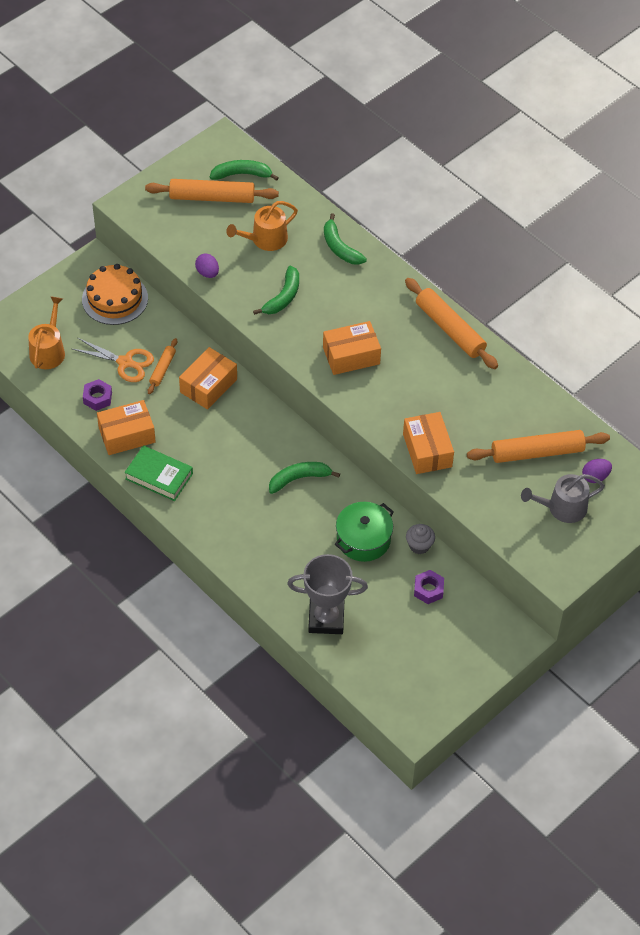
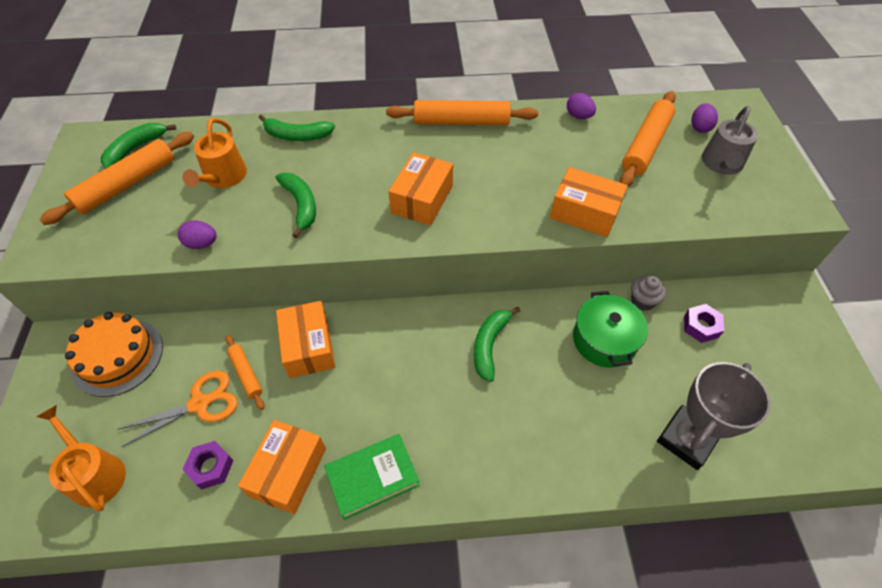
camera: 50 degrees left, 0 degrees up
none -> purple egg [567,93,596,119]

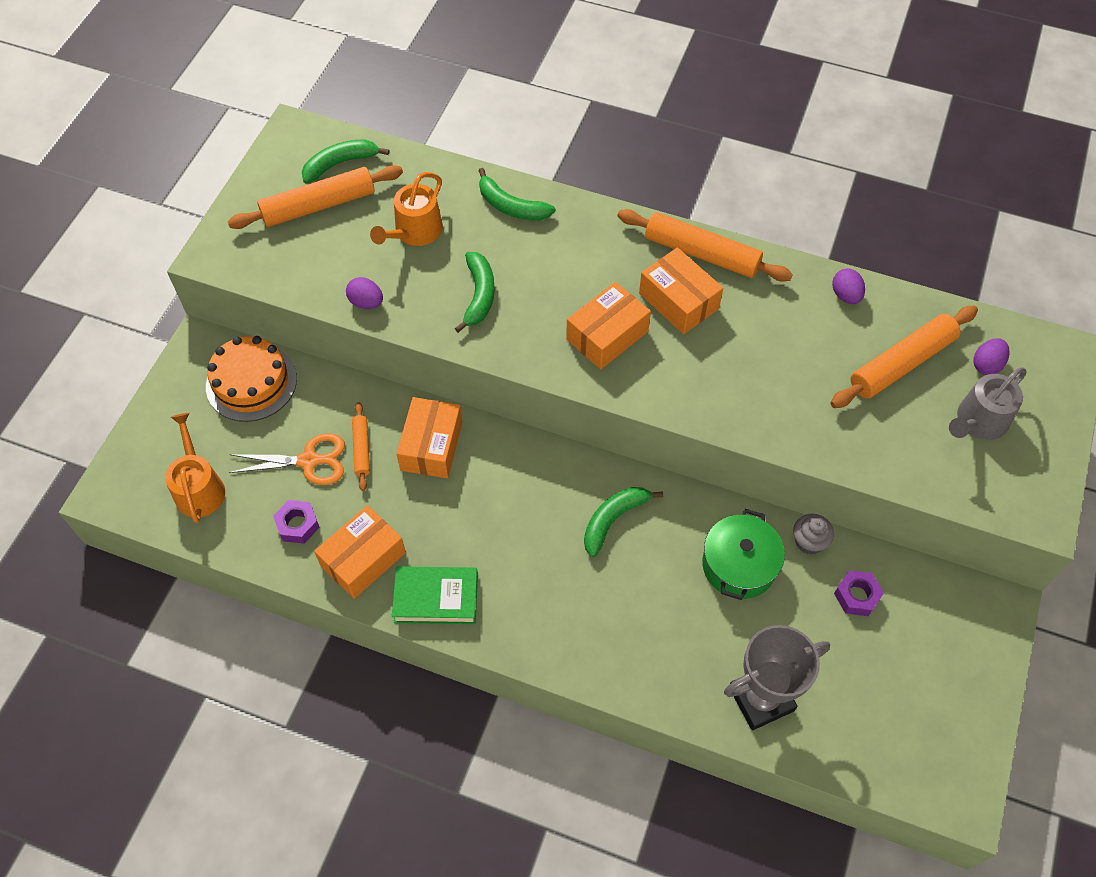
camera: 25 degrees right, 5 degrees up
orange box [550,167,628,237] -> orange box moved to [639,247,723,334]

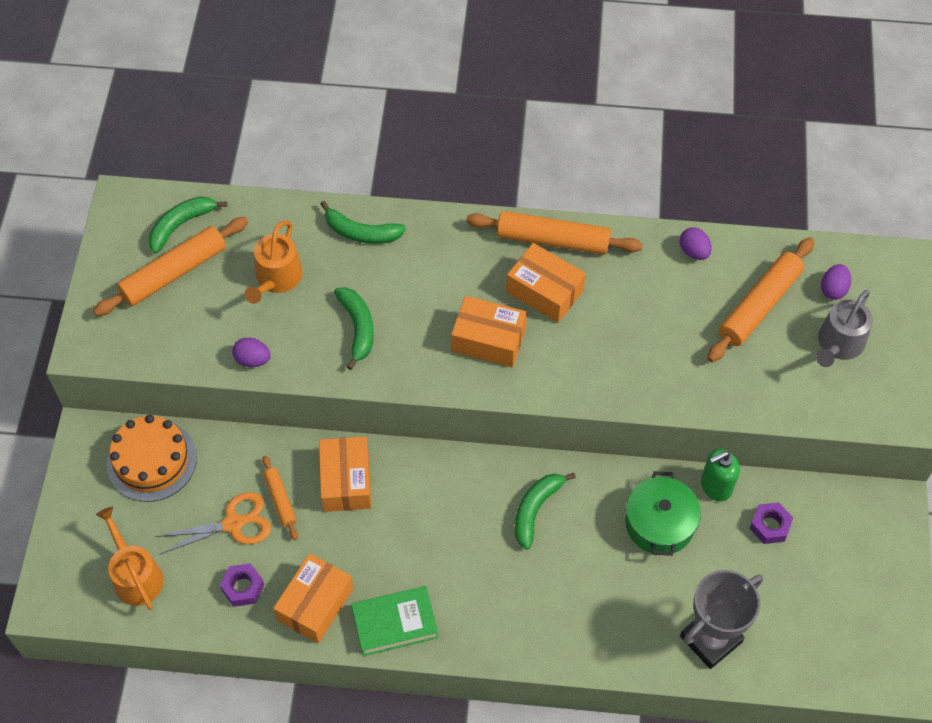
camera: 15 degrees left, 0 degrees up
orange box [566,282,651,369] -> orange box turned 75 degrees clockwise [451,296,527,368]
grey cupcake [793,514,834,554] -> green soap dispenser [701,449,740,502]

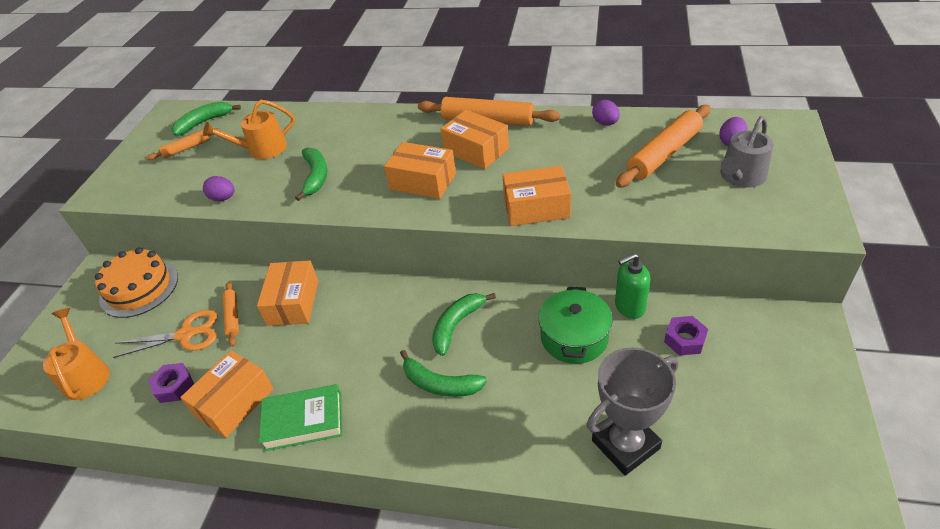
camera: 10 degrees right, 15 degrees down
orange rolling pin [93,217,248,316] -> orange rolling pin [146,128,221,160], size x0.53
orange watering can [245,221,302,304] -> orange watering can turned 45 degrees clockwise [203,100,295,159]
green banana [320,201,406,244] -> green banana moved to [400,350,487,397]
none -> orange box [502,166,571,226]

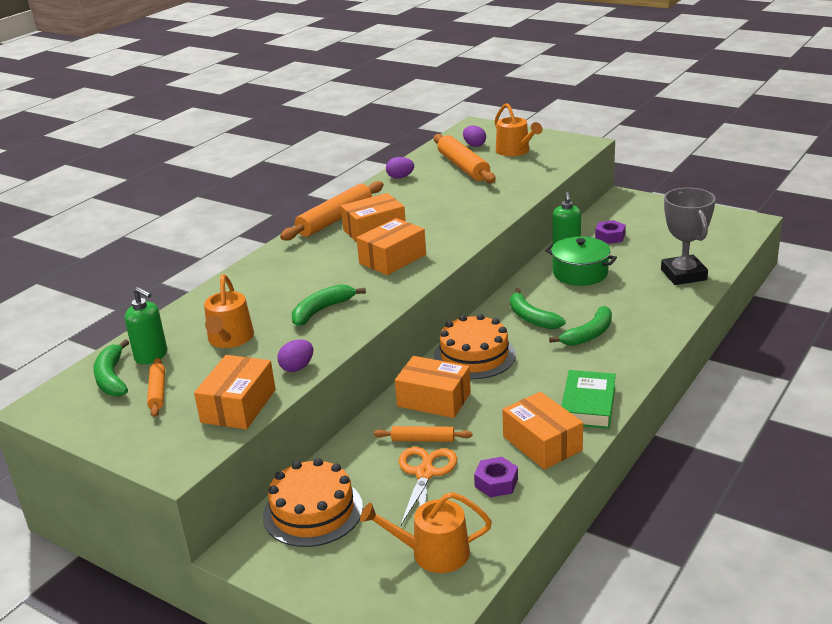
camera: 70 degrees left, 15 degrees down
green banana [295,147,327,201] -> green banana turned 60 degrees counterclockwise [292,284,366,326]
orange box [502,166,571,226] -> orange box moved to [194,355,276,429]
grey watering can [720,116,774,188] -> orange watering can [495,103,543,156]
none -> green soap dispenser [125,287,167,364]
none -> orange cake [434,314,516,379]

